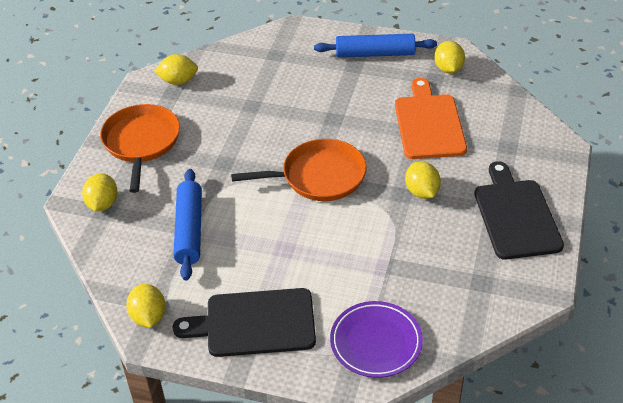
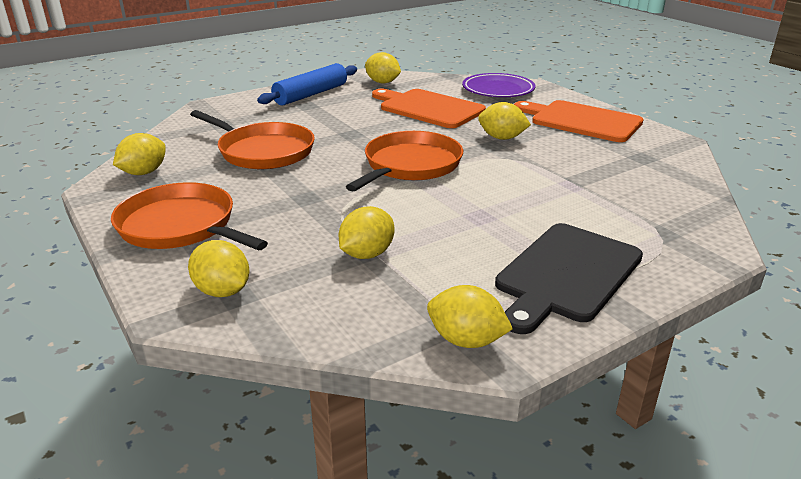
camera: 50 degrees left, 15 degrees down
blue rolling pin [174,169,202,280] -> yellow lemon [339,206,394,259]
purple plate [330,301,423,378] -> purple plate moved to [462,73,536,97]
black cutting board [474,161,564,260] -> orange cutting board [514,100,644,142]
none -> orange pan [190,110,315,169]

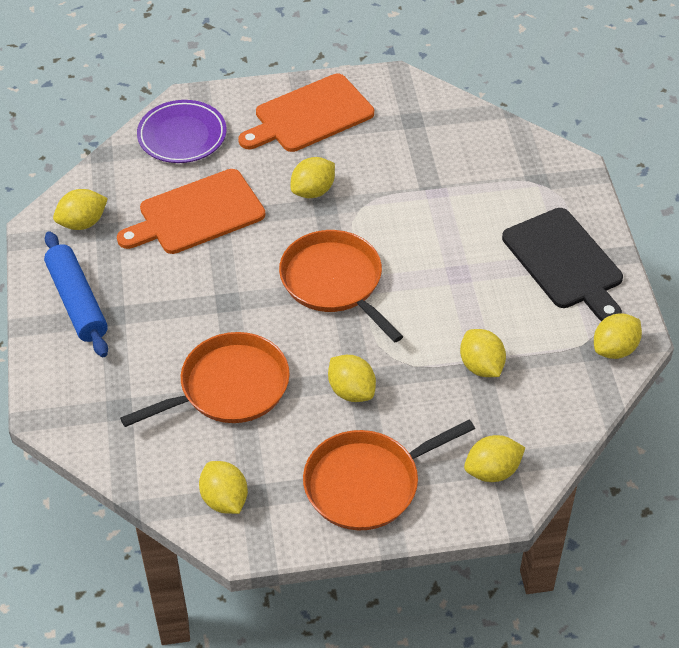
camera: 65 degrees left, 20 degrees up
none -> yellow lemon [328,355,376,402]

